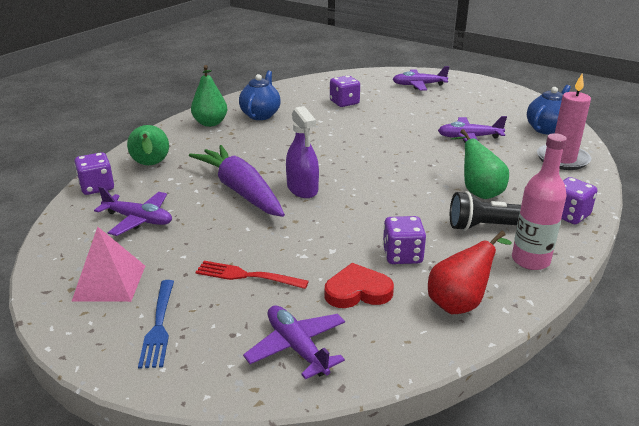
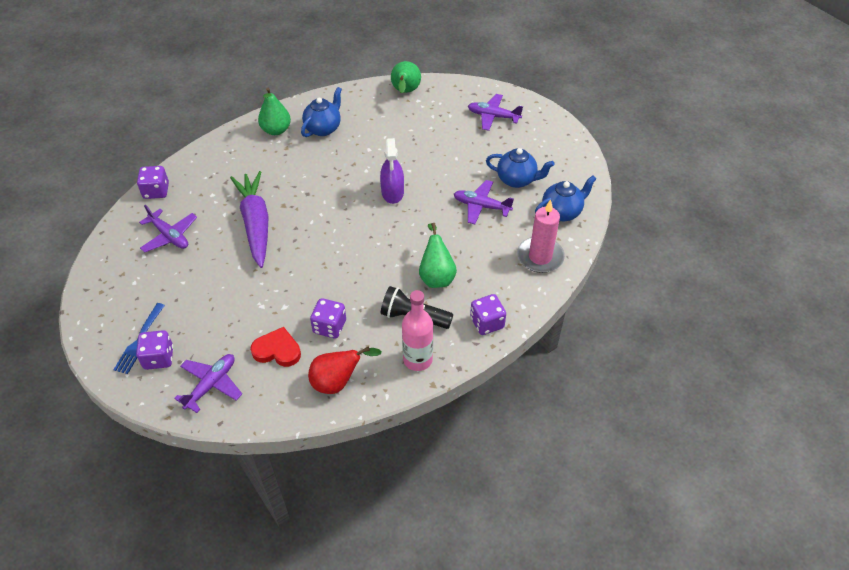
camera: 20 degrees right, 20 degrees up
pink pyramid [72,227,145,302] -> none
green pear [127,125,169,165] -> green pear moved to [391,61,421,93]
red fork [195,261,309,289] -> none
purple plane [243,305,345,379] -> purple plane turned 45 degrees clockwise [174,354,242,413]
purple spray bottle [286,106,319,198] -> purple spray bottle moved to [380,138,404,204]
purple dice [330,76,360,107] -> purple dice moved to [136,330,173,370]
none -> blue teapot [486,148,554,188]

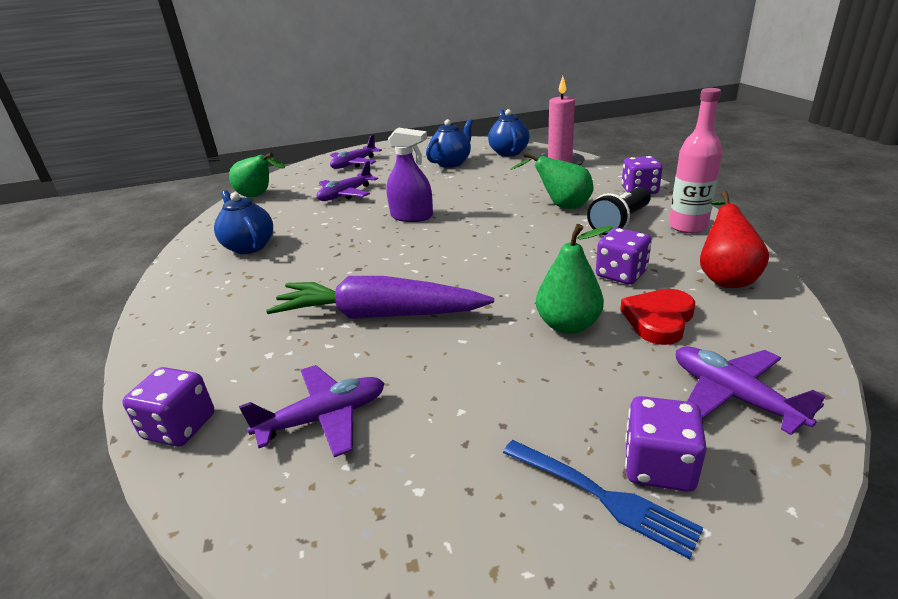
camera: 65 degrees left, 20 degrees down
green pear [258,88,291,135] -> green pear moved to [536,224,613,334]
purple plane [454,180,514,224] -> purple plane moved to [317,161,378,201]

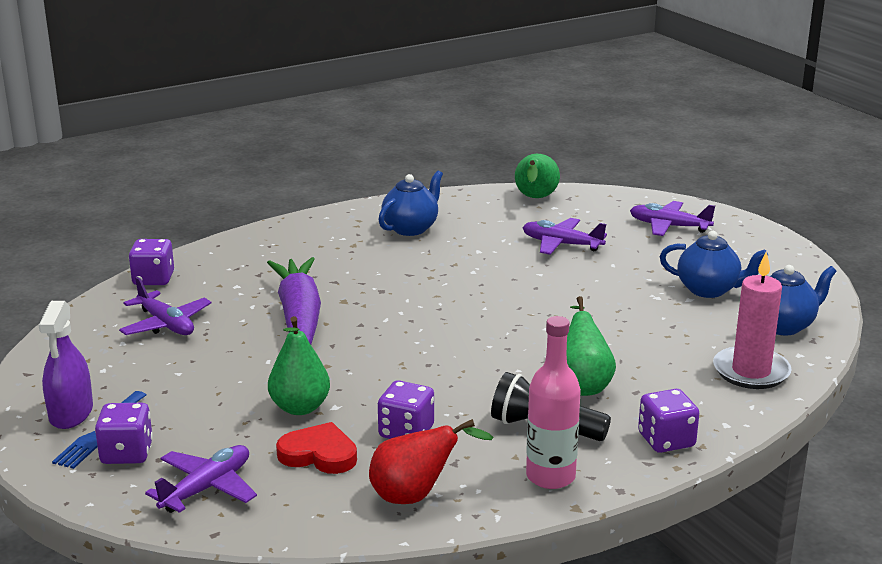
camera: 70 degrees right, 5 degrees down
purple spray bottle [386,127,433,222] -> purple spray bottle moved to [39,301,93,429]

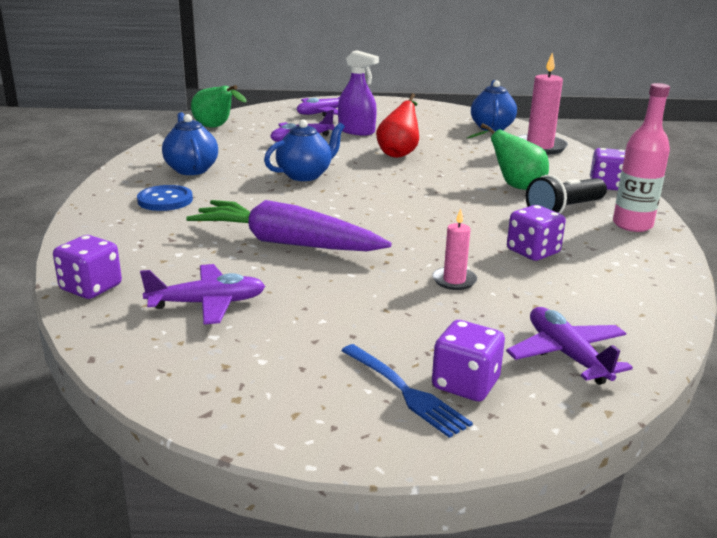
camera: 60 degrees left, 0 degrees up
purple spray bottle [39,301,93,429] -> purple spray bottle moved to [338,50,379,136]
green pear [268,316,330,415] -> pink candle [432,209,477,290]
red heart [276,422,357,474] -> none
red pear [369,419,494,504] -> red pear moved to [376,93,419,158]
blue teapot [660,231,768,298] -> blue teapot moved to [264,119,345,181]
none -> blue button [137,185,193,211]

